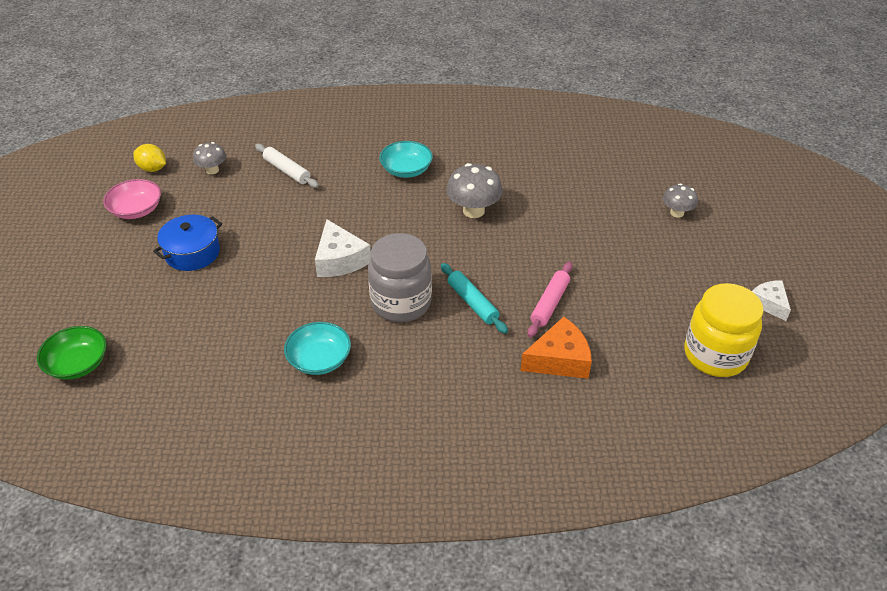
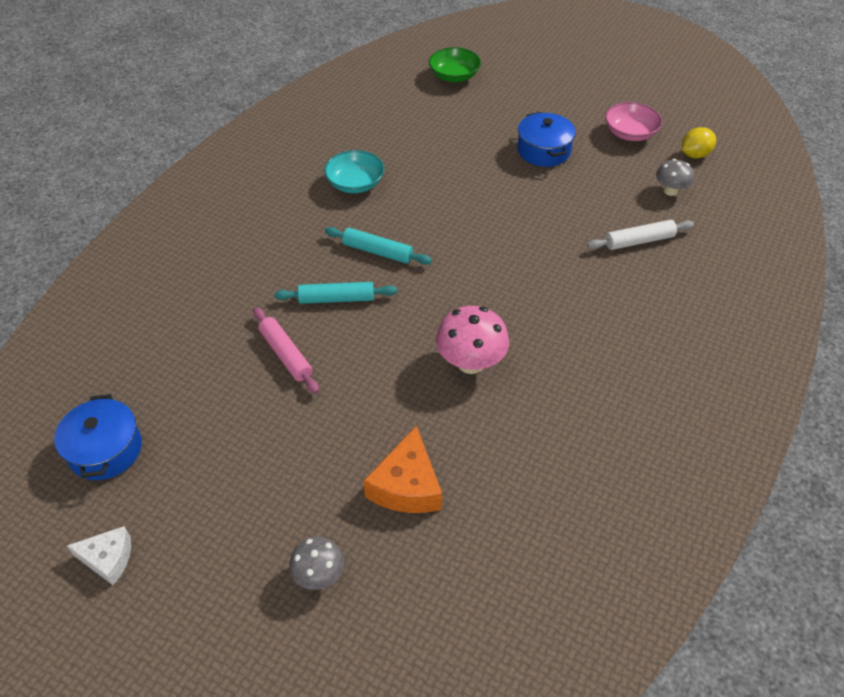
camera: 120 degrees right, 5 degrees up
white cheese [315,219,371,277] -> none
grey jar [368,233,432,322] -> turquoise rolling pin [325,227,432,265]
turquoise bowl [379,141,433,178] -> none
grey mushroom [446,163,503,218] -> pink mushroom [436,306,509,374]
orange cheese [521,317,592,379] -> orange cheese moved to [364,425,442,513]
yellow jar [684,283,763,377] -> blue pot [54,394,142,480]

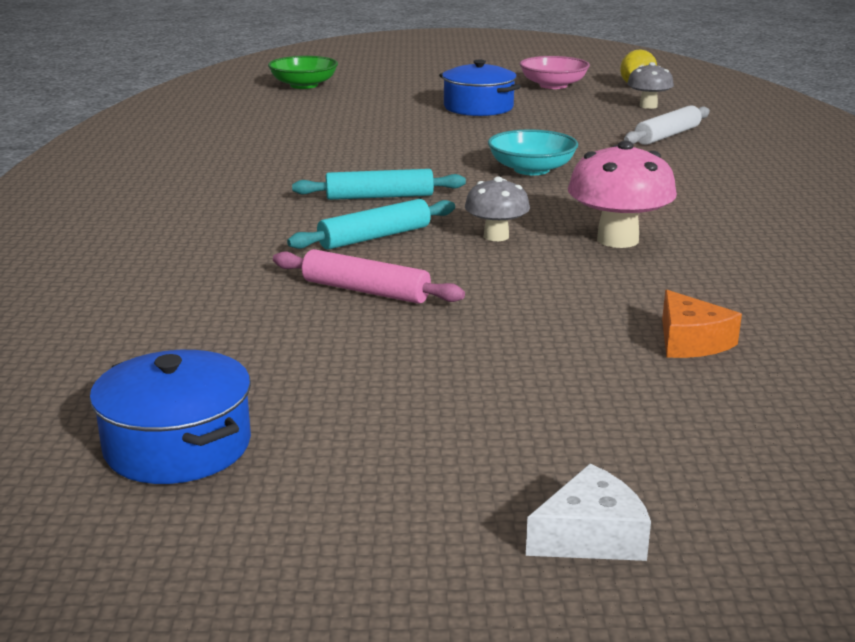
camera: 30 degrees left, 25 degrees down
white cheese [67,526,131,585] -> white cheese moved to [526,464,651,561]
grey mushroom [290,537,344,590] -> grey mushroom moved to [465,177,530,241]
turquoise bowl [324,150,384,193] -> turquoise bowl moved to [488,130,578,175]
orange cheese [364,425,442,513] -> orange cheese [662,290,742,358], size x0.65

